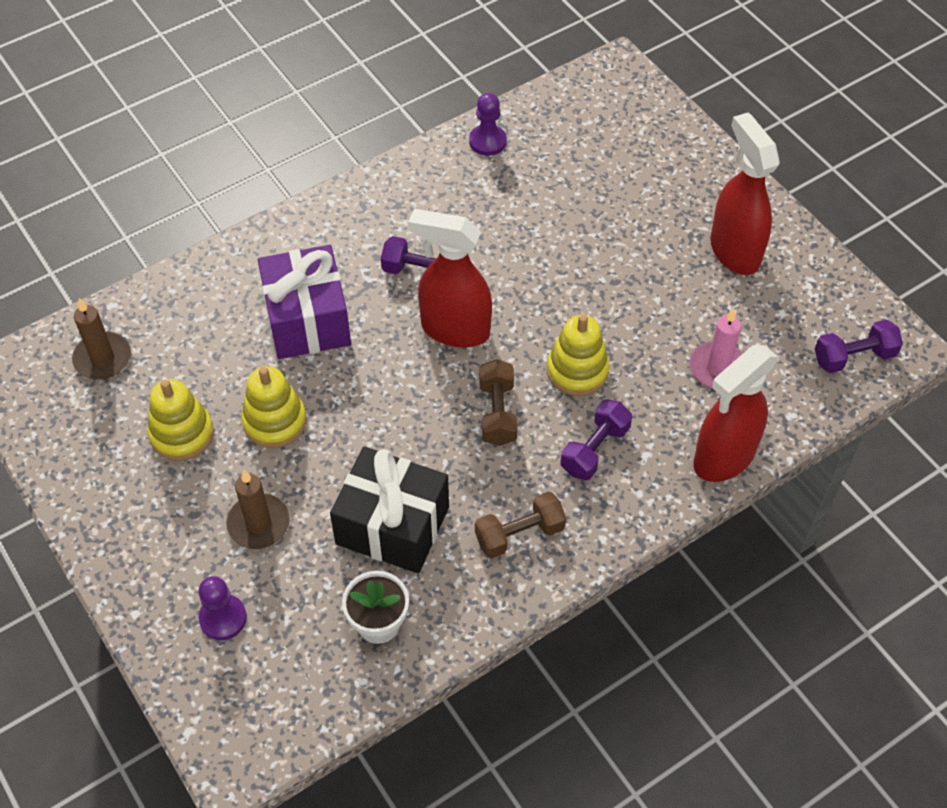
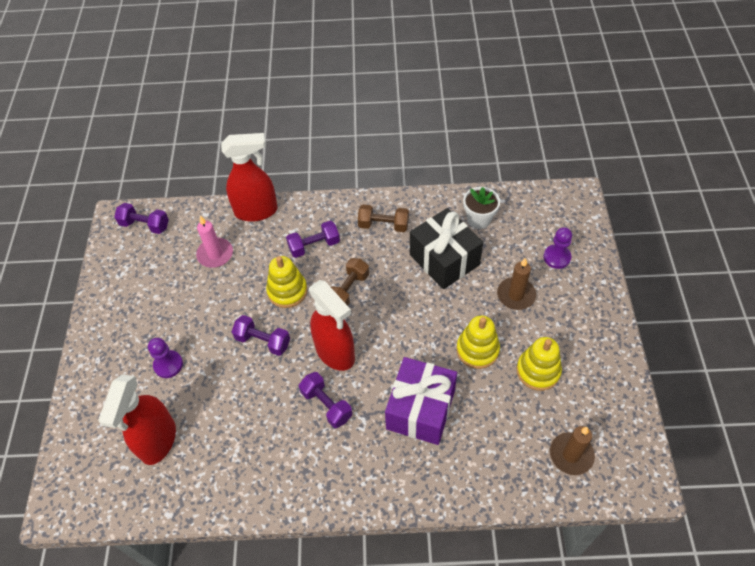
camera: 145 degrees left, 0 degrees up
purple pawn [469,93,507,156] -> purple pawn moved to [148,338,183,378]
red spray bottle [710,112,780,275] -> red spray bottle moved to [98,374,176,465]
none -> purple dumbbell [232,315,290,356]

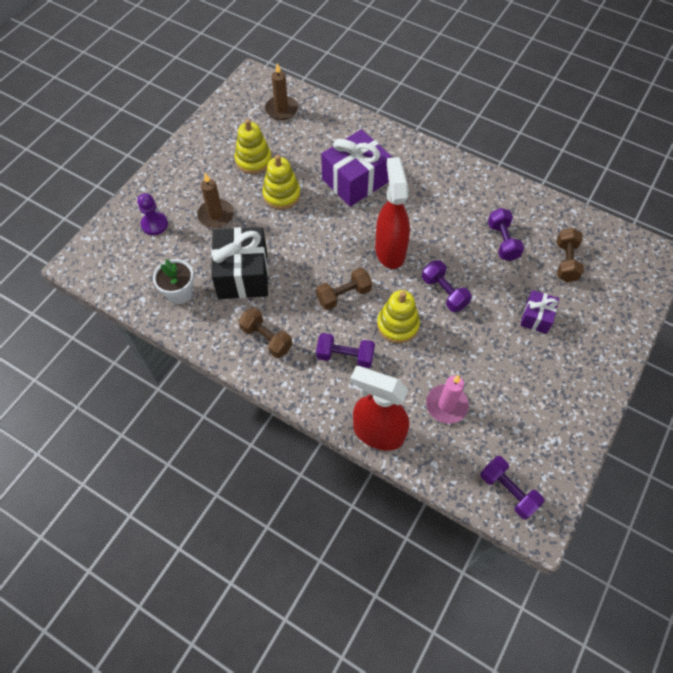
camera: 150 degrees left, 5 degrees up
red spray bottle [98,374,176,465] -> brown dumbbell [557,228,584,282]
purple pawn [148,338,183,378] -> purple gift [520,290,559,334]
purple dumbbell [299,372,352,428] -> purple dumbbell moved to [488,208,524,261]

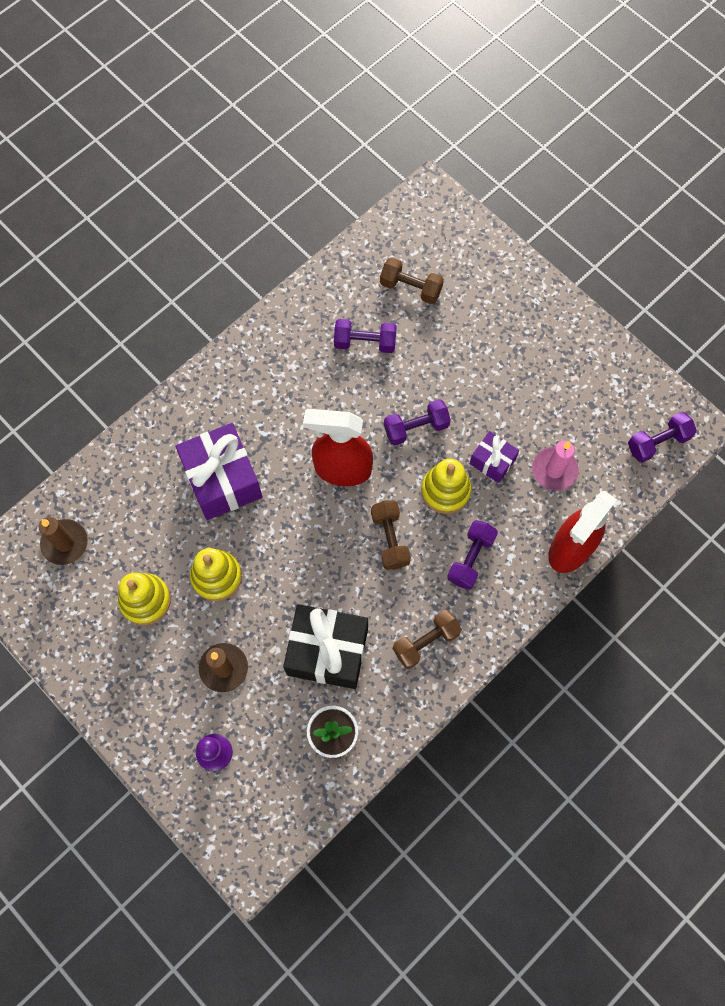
camera: 75 degrees left, 10 degrees up
purple gift [520,290,559,334] -> purple gift moved to [470,431,519,483]

